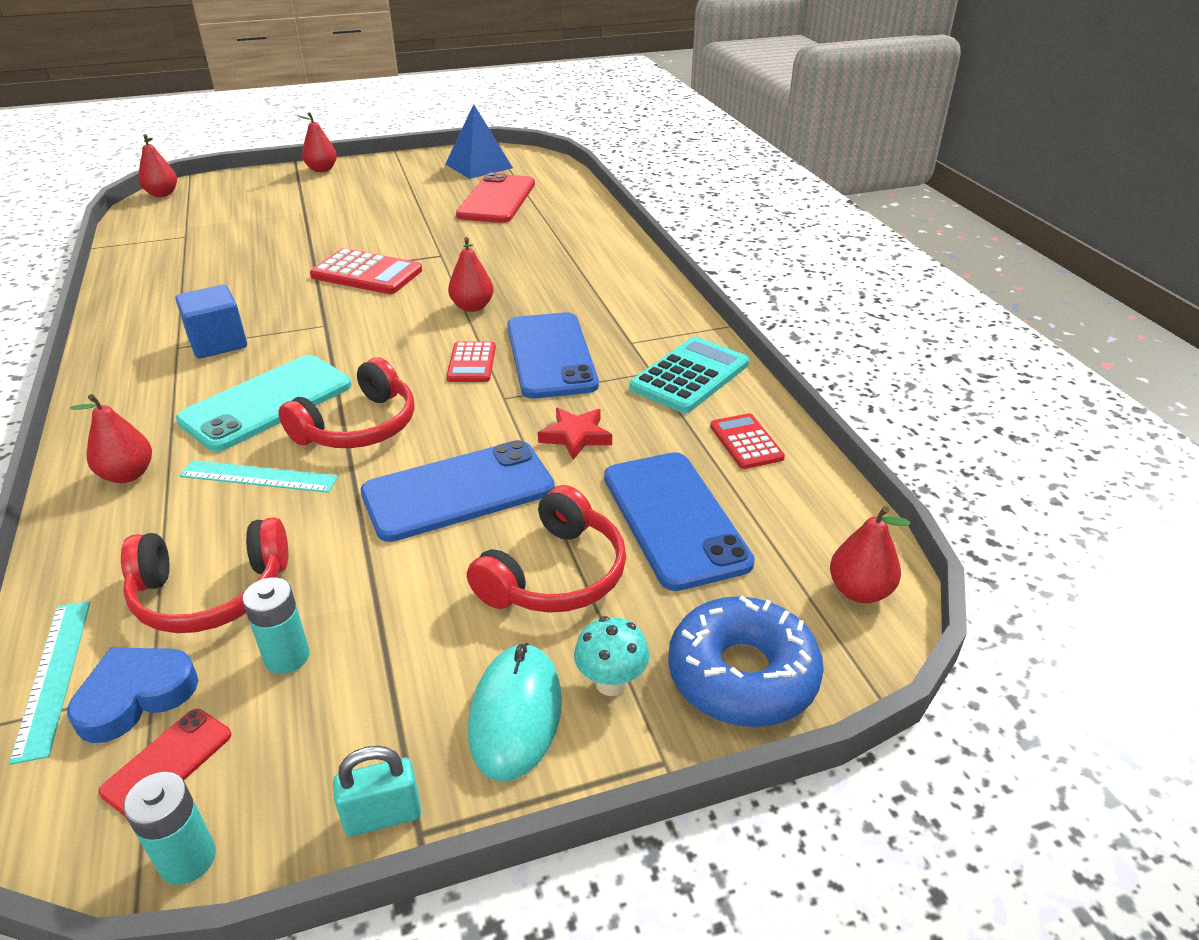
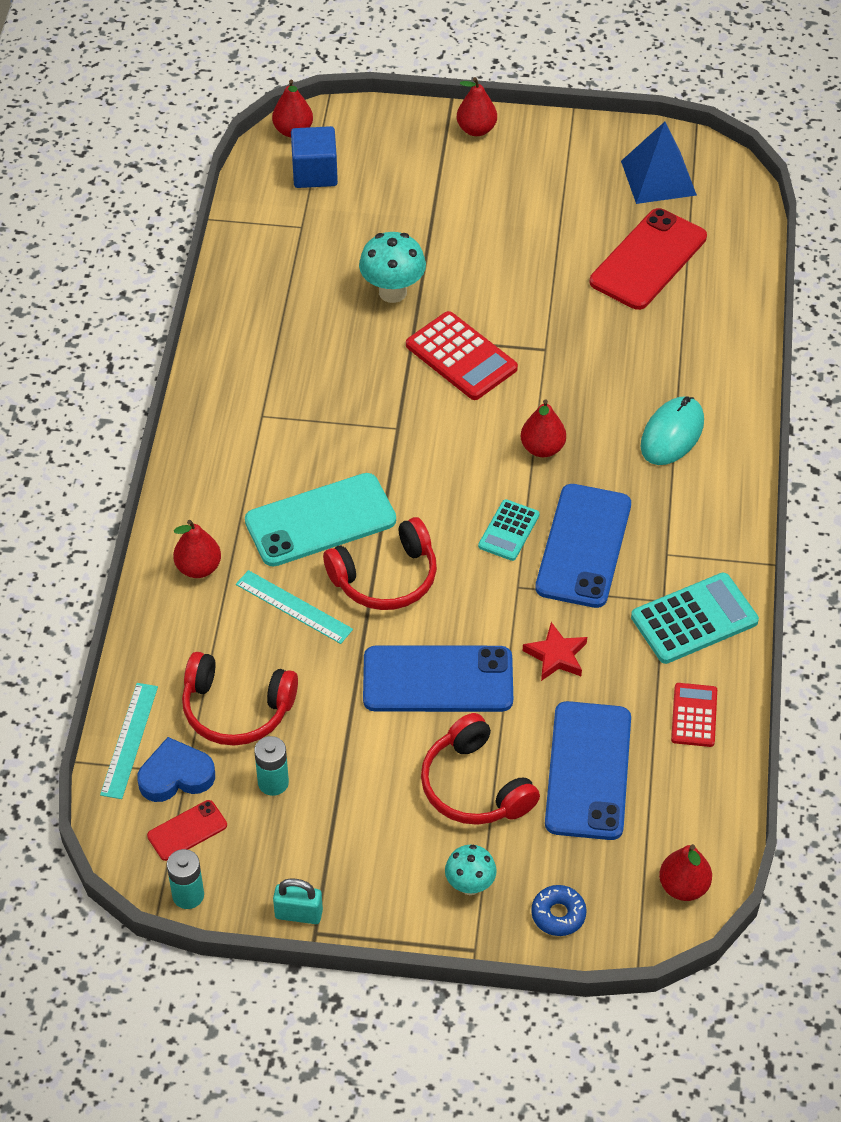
camera: 25 degrees right, 15 degrees up
blue cube [175,285,247,359] -> blue cube moved to [291,126,338,188]
red calculator [446,342,496,382] -> turquoise calculator [478,499,540,561]
red headphones [467,485,626,613] -> red headphones turned 90 degrees clockwise [421,713,540,825]
turquoise mouse [468,643,562,782] -> turquoise mouse moved to [641,396,704,465]
blue donut [668,596,824,727] -> blue donut [531,885,587,936], size x0.51
none -> turquoise mushroom [359,232,426,303]

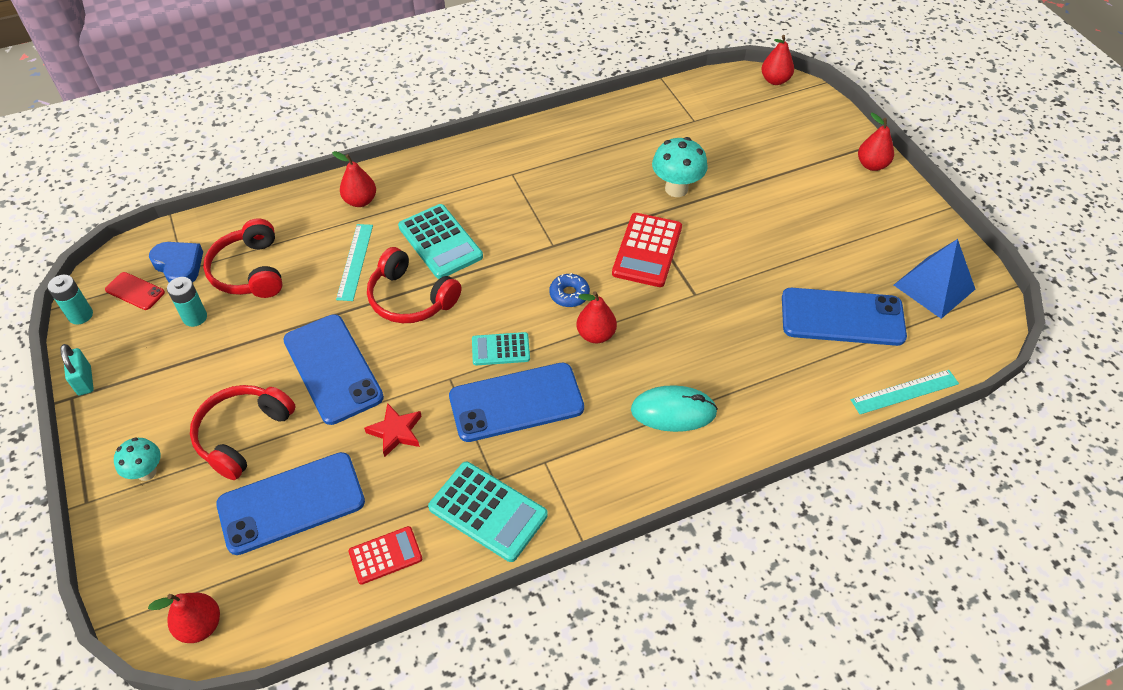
camera: 60 degrees right, 0 degrees up
turquoise ruler [100,683,158,799] -> turquoise ruler moved to [851,370,959,414]
turquoise phone [245,473,396,567] -> turquoise calculator [398,204,483,279]
blue cube [291,126,338,188] -> none
blue donut [531,885,587,936] -> blue donut moved to [549,273,590,307]
red phone [590,208,707,310] -> blue phone [782,288,907,346]

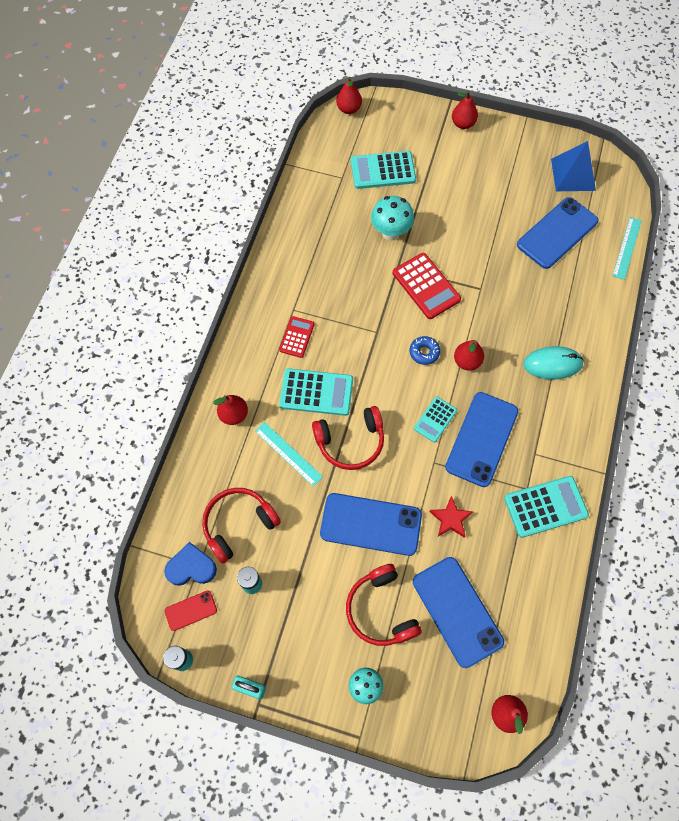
camera: 50 degrees left, 15 degrees up
red headphones [203,218,282,298] -> red headphones turned 120 degrees clockwise [202,488,281,563]
blue phone [216,452,365,555] -> blue phone turned 45 degrees counterclockwise [413,557,504,668]
red calculator [348,526,422,585] -> red calculator moved to [279,316,315,358]
turquoise mouse [631,385,718,432] -> turquoise mouse turned 45 degrees clockwise [523,346,584,379]
none -> turquoise calculator [351,151,416,189]

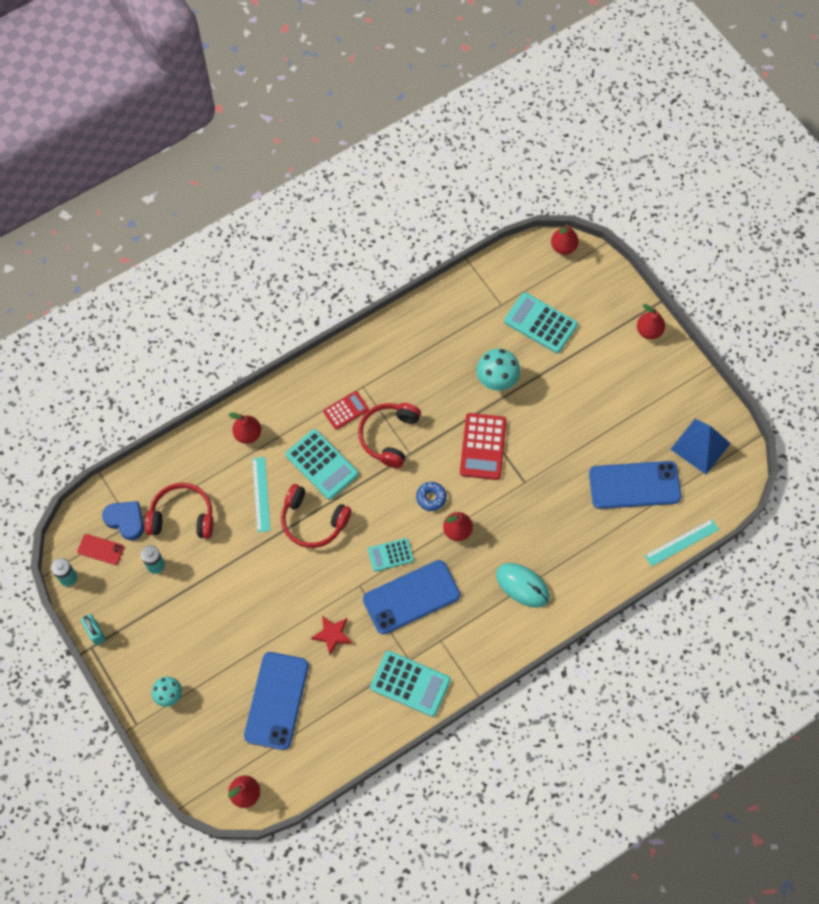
camera: 40 degrees right, 0 degrees up
blue phone [320,493,422,556] -> none
red headphones [346,564,422,646] -> red headphones moved to [358,403,421,468]

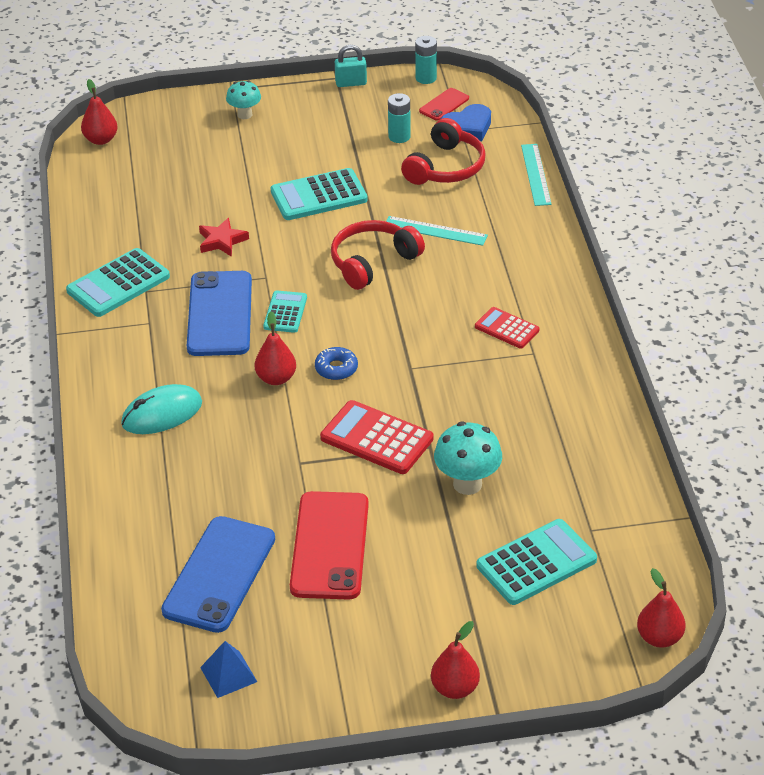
camera: 115 degrees right, 25 degrees down
red pear [228,413,261,444] -> none
blue phone [244,652,309,750] -> none
turquoise calculator [286,429,359,500] -> turquoise calculator moved to [271,168,368,220]
red calculator [323,391,369,430] -> red calculator turned 135 degrees clockwise [475,307,539,349]
red headphones [358,403,421,468] -> none
turquoise ruler [645,519,719,566] -> turquoise ruler moved to [521,144,552,206]
blue pyramid [670,419,731,474] -> blue pyramid [200,641,257,698], size x0.60
none -> red phone [290,491,369,600]

